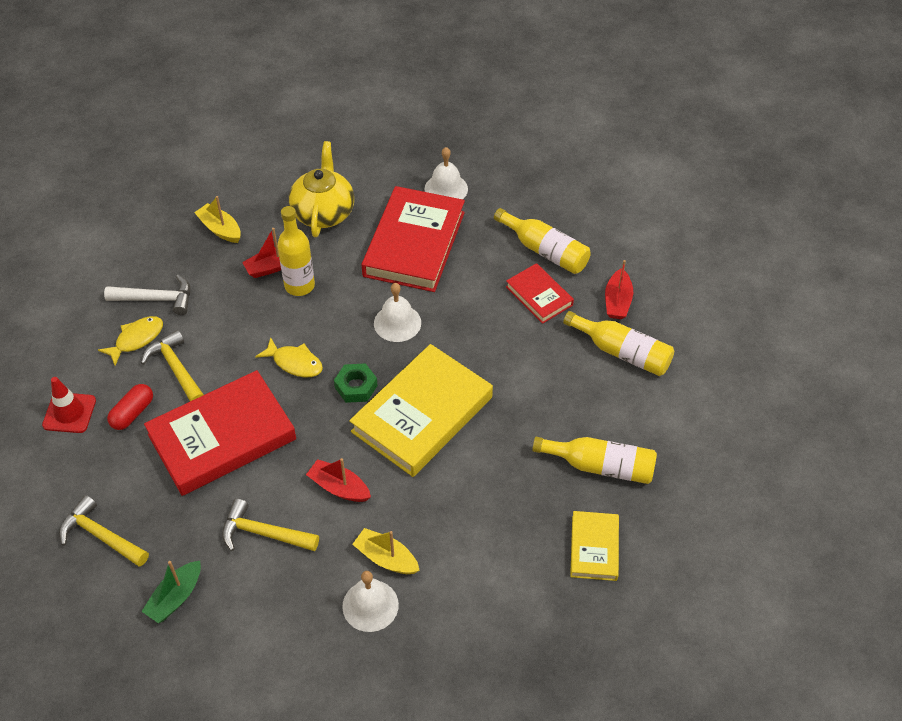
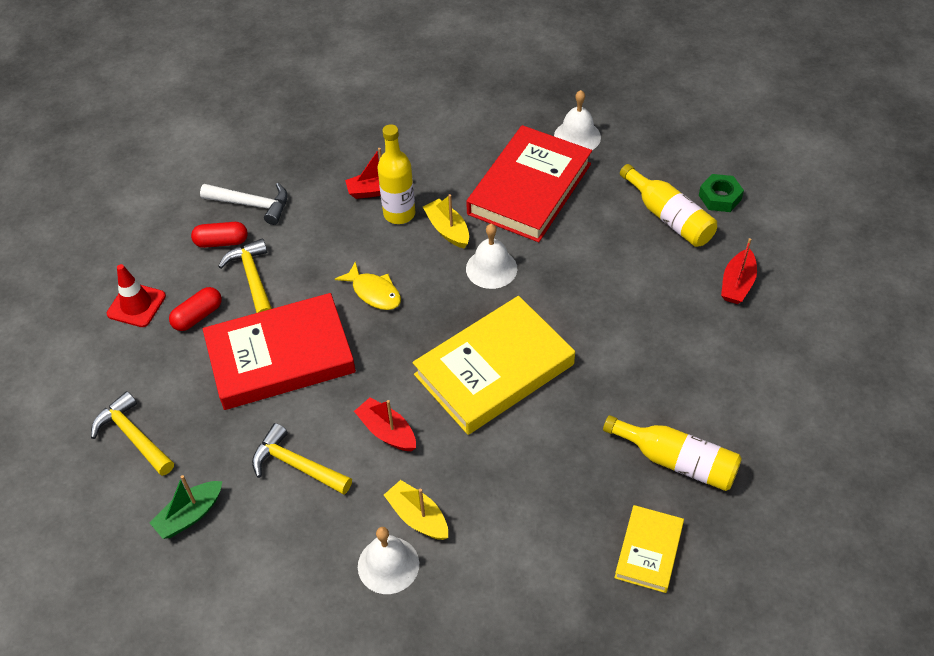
camera: 15 degrees right, 0 degrees up
yellow fish [98,316,163,366] -> red capsule [191,222,248,248]
yellow boat [194,196,241,243] -> yellow boat moved to [423,194,469,248]
yellow teapot [289,141,354,237] -> none
green nut [334,363,378,403] -> green nut moved to [699,174,744,212]
red book [506,263,574,324] -> none
yellow bottle [563,311,674,376] -> none

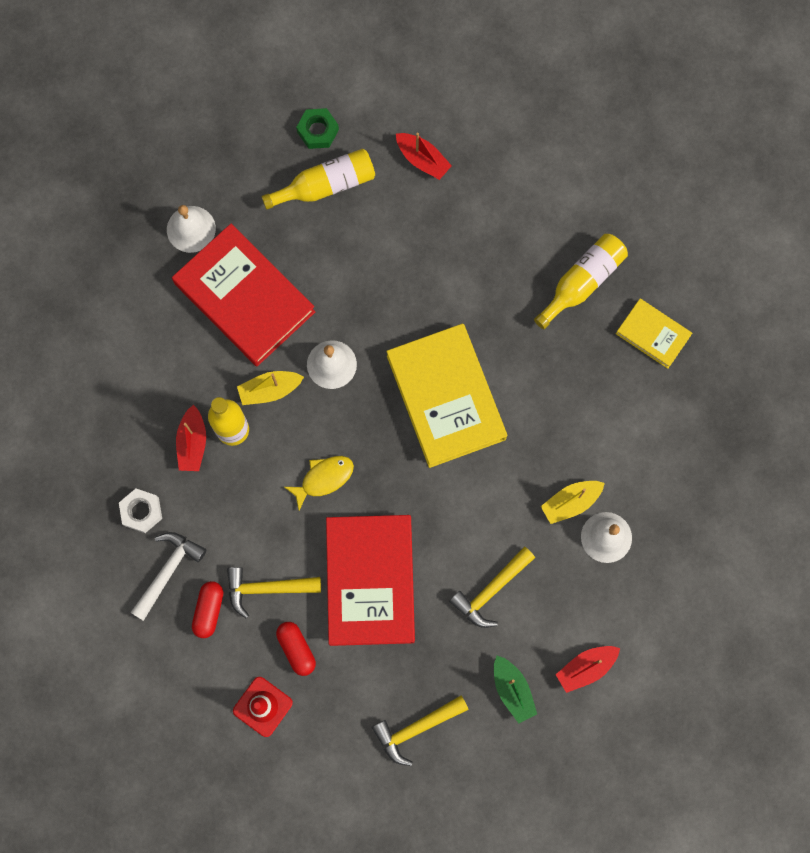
camera: 75 degrees left, 25 degrees up
red boat [354,397,416,452] -> red boat moved to [556,646,620,693]
none -> white nut [119,489,162,533]

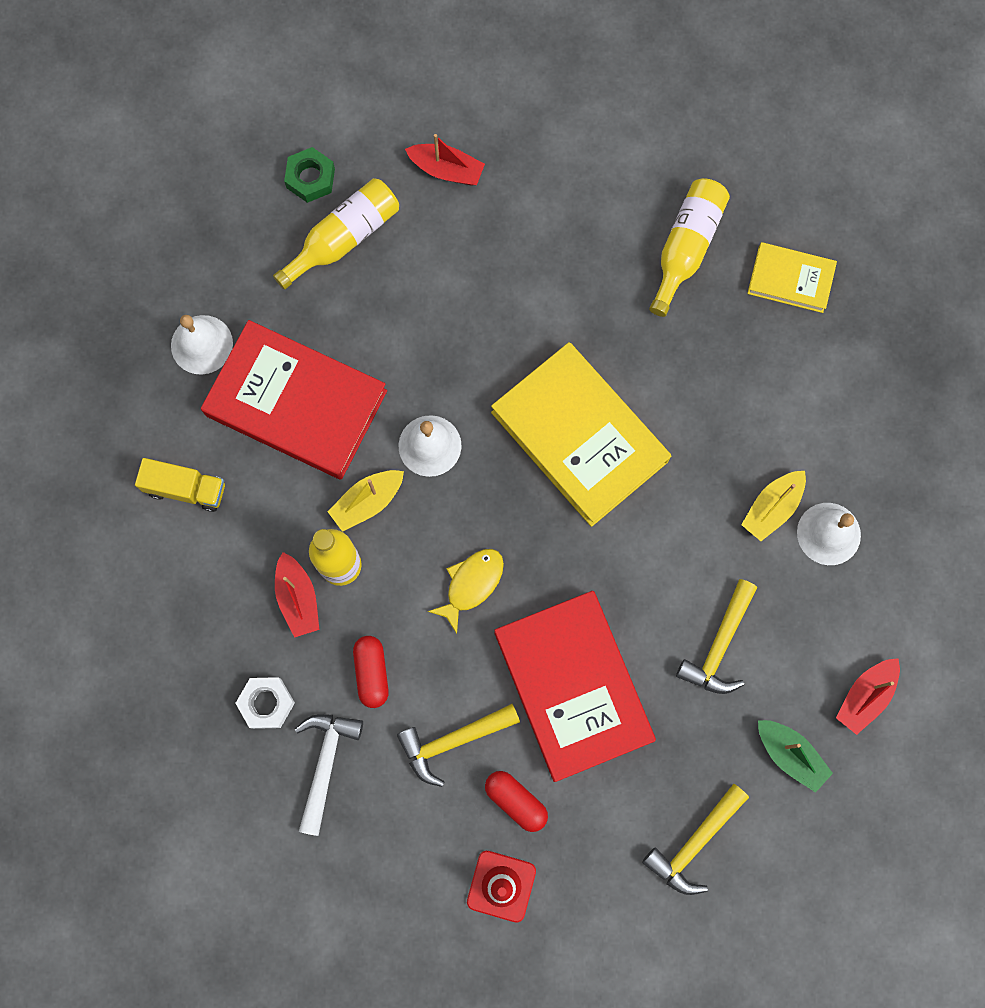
camera: 20 degrees left, 0 degrees up
red capsule [192,581,223,638] -> red capsule moved to [353,636,389,708]
none -> yellow truck [135,458,225,512]

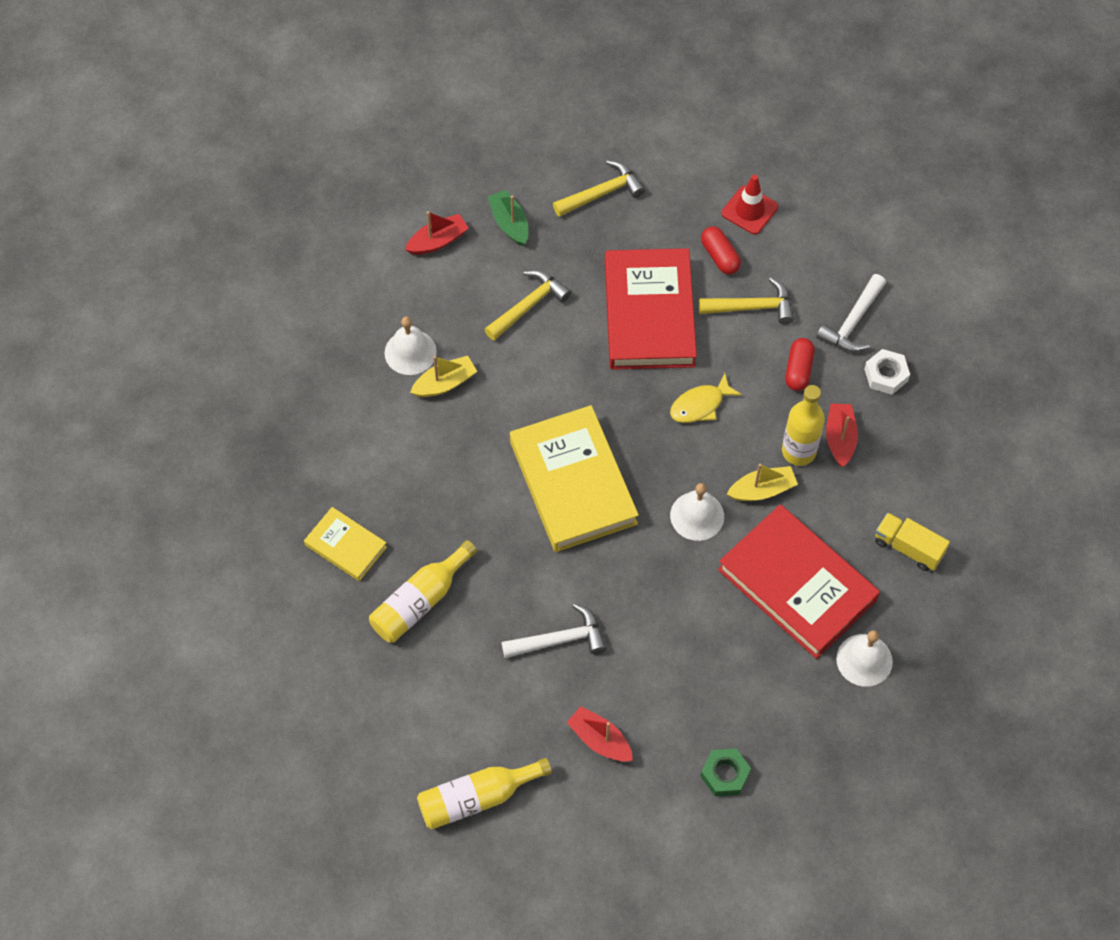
camera: 160 degrees left, 15 degrees down
yellow bottle [273,178,399,290] -> yellow bottle moved to [417,758,552,829]
none -> white hammer [501,603,606,658]

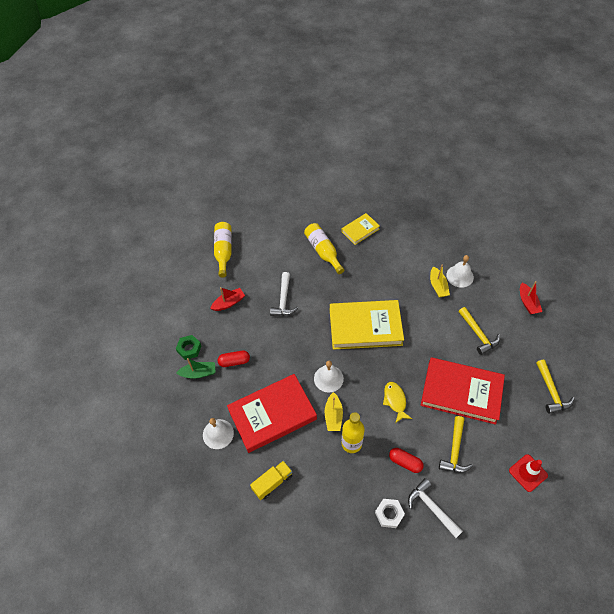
camera: 110 degrees right, 5 degrees down
green boat [488,190,529,246] -> green boat moved to [176,358,216,379]
red capsule [701,226,741,274] -> red capsule moved to [218,351,250,367]
red boat [826,404,858,467] -> none

